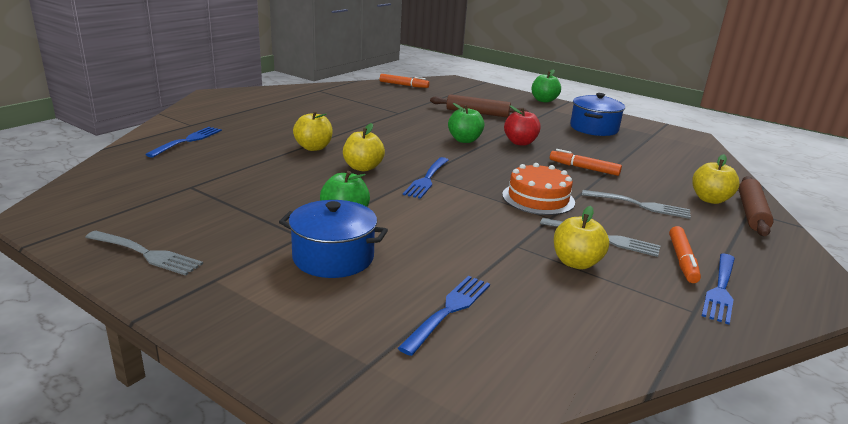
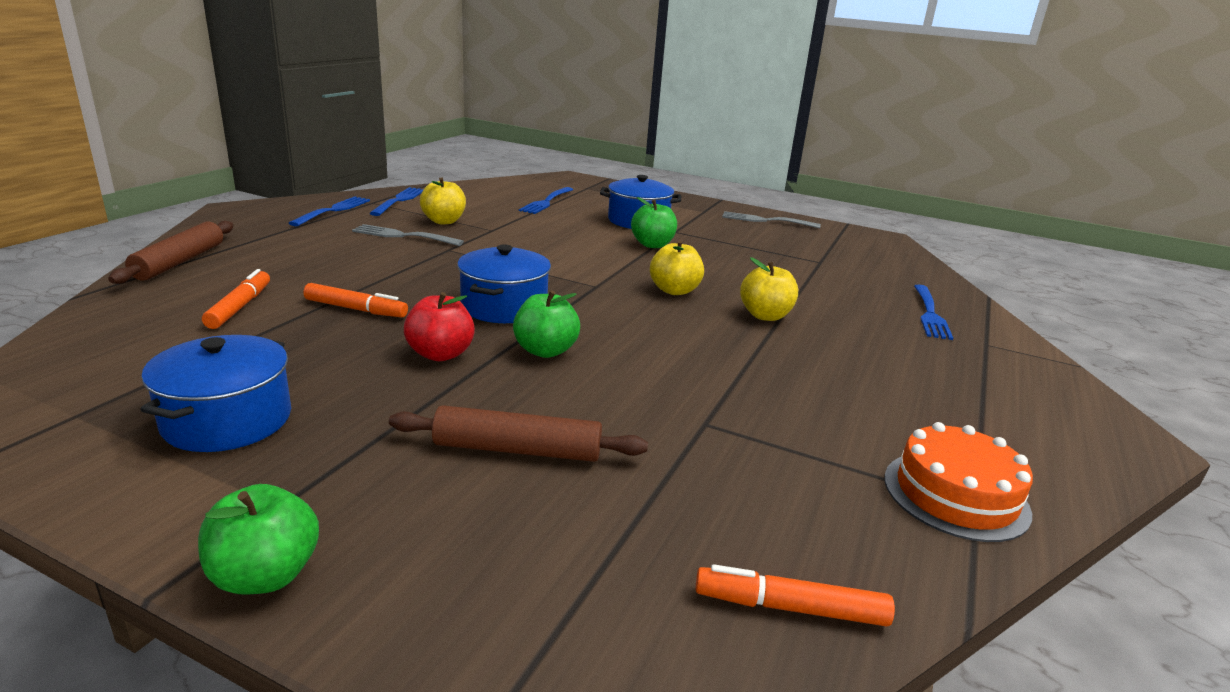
camera: 170 degrees right, 0 degrees up
blue fork [403,157,448,199] -> blue fork moved to [369,187,424,216]
orange cake [502,163,575,215] -> orange cake moved to [884,422,1033,542]
grey fork [582,190,691,219] -> none
orange marker [669,226,701,283] -> orange marker moved to [202,269,270,329]
yellow apple [692,154,740,204] -> none
none -> blue pot [457,245,551,323]

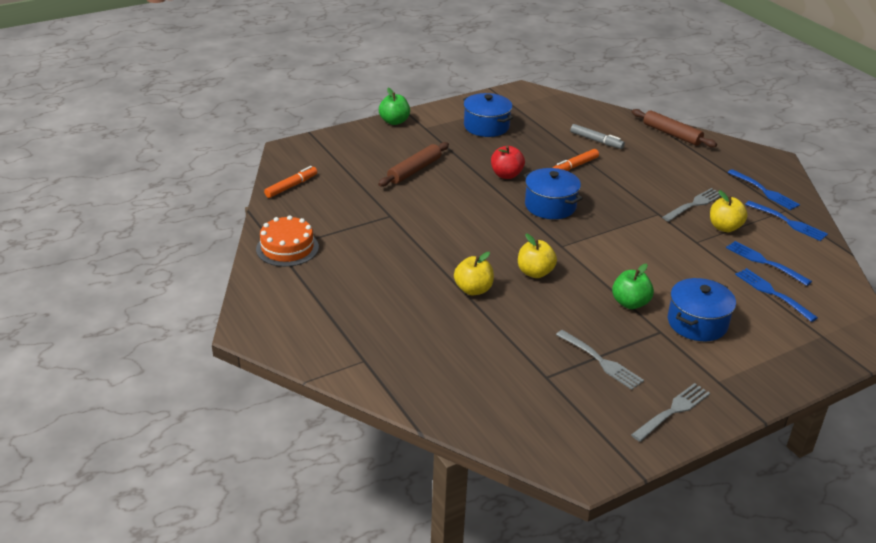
camera: 125 degrees right, 10 degrees up
orange marker [202,269,270,329] -> grey marker [570,124,625,149]
green apple [513,290,580,358] -> none
blue fork [914,285,953,340] -> blue fork moved to [726,241,812,286]
none -> grey fork [556,330,644,390]

